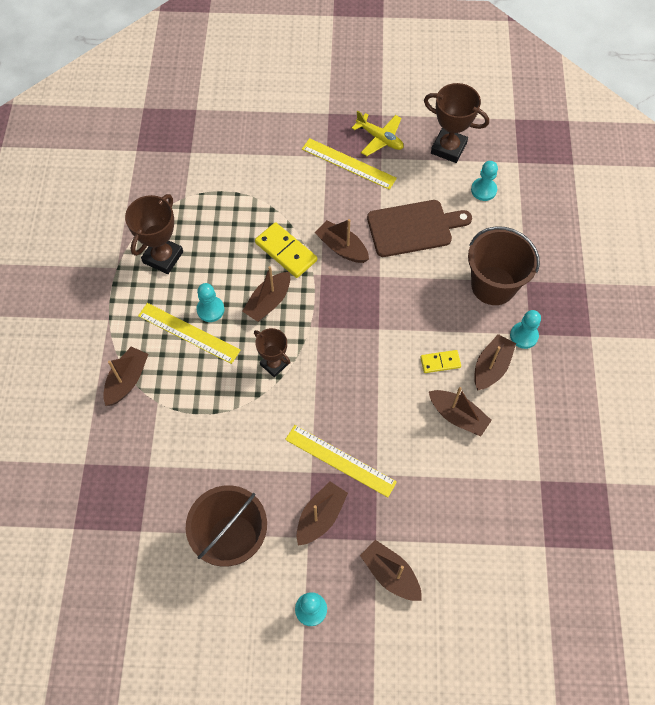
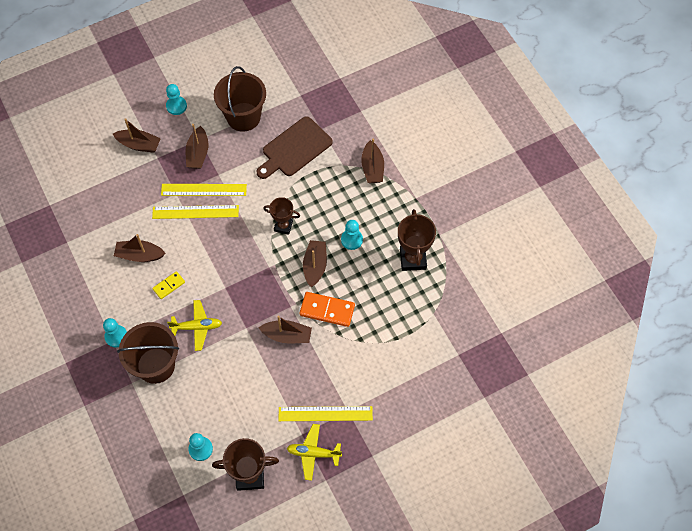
camera: 150 degrees right, 0 degrees up
yellow ruler [138,303,241,364] -> yellow ruler moved to [152,205,239,219]
yellow domino [255,222,317,278] -> orange domino [300,292,355,327]
brown cutting board [367,200,472,257] -> brown cutting board moved to [256,116,333,179]
brown boat [474,334,516,390] -> none
none -> yellow plane [167,300,222,351]

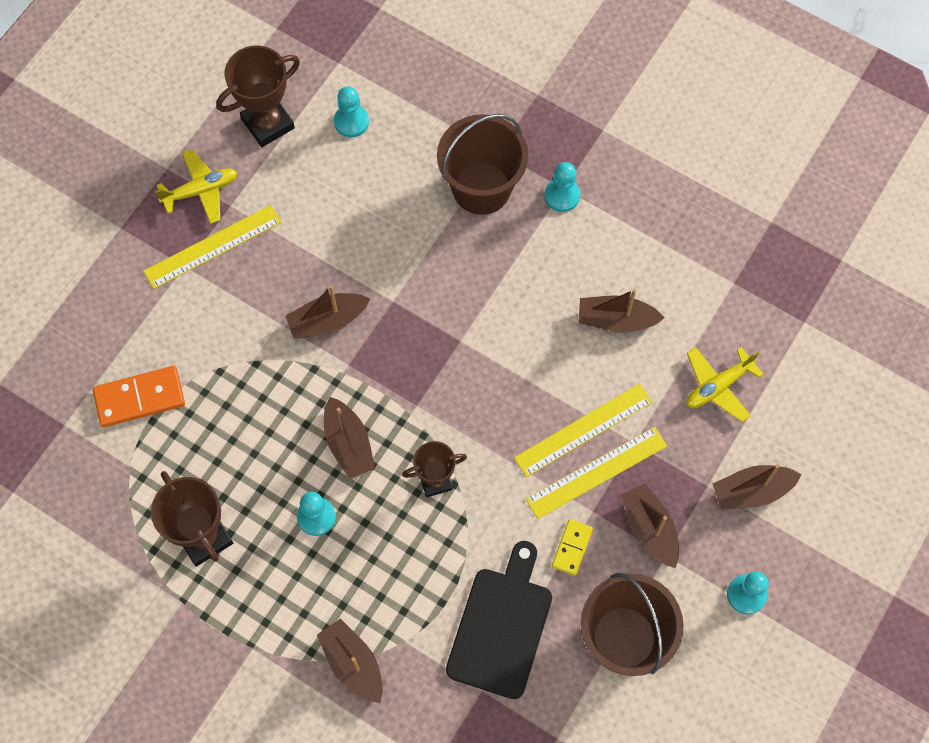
camera: 150 degrees right, 5 degrees up
brown boat [114,234,165,262] -> brown boat turned 150 degrees counterclockwise [578,289,664,332]
yellow domino [152,271,185,299] -> yellow domino moved to [552,519,593,576]
yellow plane [167,300,222,351] -> yellow plane moved to [686,347,764,422]
brown cutting board [256,116,333,179] -> black cutting board [446,541,552,699]
orange domino [300,292,355,327] -> orange domino moved to [92,366,185,427]

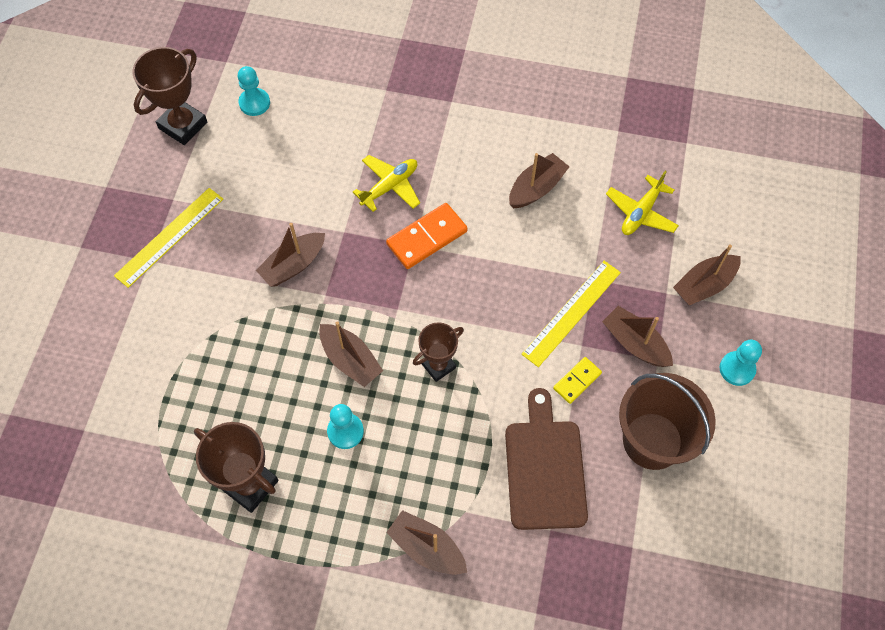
camera: 20 degrees left, 5 degrees down
orange domino [92,366,185,427] -> orange domino moved to [386,203,468,269]
yellow plane [155,149,237,224] -> yellow plane moved to [353,155,420,212]
brown bucket [437,114,528,215] -> none
black cutting board [446,541,552,699] -> brown cutting board [505,388,588,530]
yellow ruler [514,383,652,477] -> none
turquoise pawn [544,162,580,212] -> none
yellow domino [552,519,593,576] -> yellow domino turned 45 degrees clockwise [553,357,602,404]
brown boat [578,289,664,332] -> brown boat turned 150 degrees clockwise [509,153,569,208]

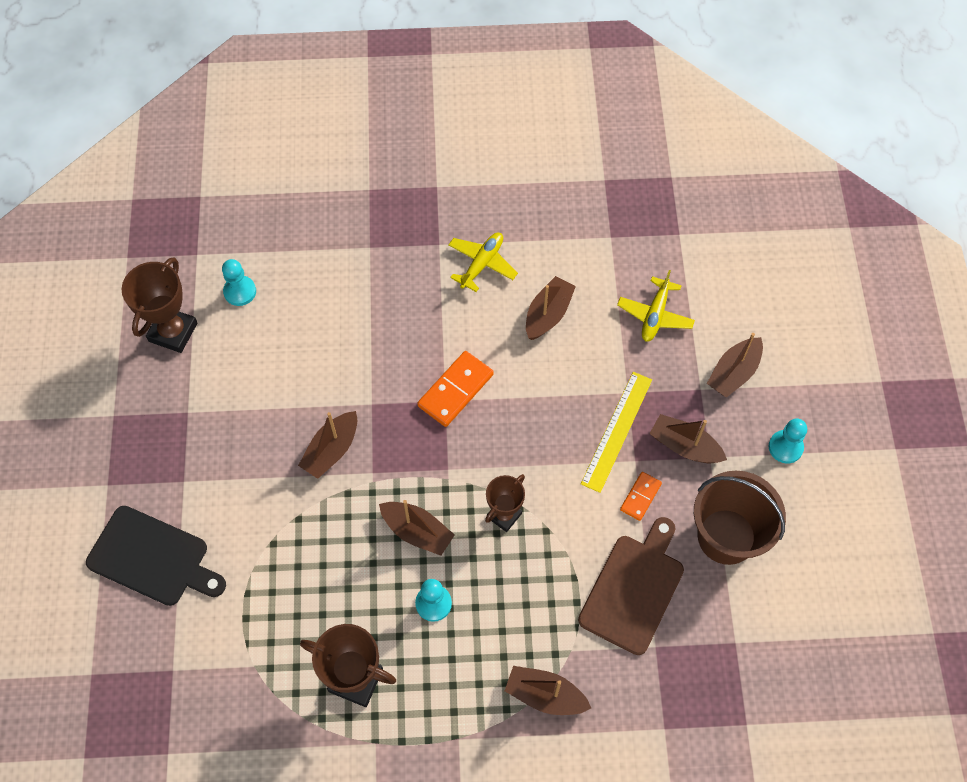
camera: 15 degrees left, 0 degrees up
yellow ruler [114,188,223,288] -> none
yellow plane [353,155,420,212] -> yellow plane moved to [448,233,518,292]
brown cutting board [505,388,588,530] -> brown cutting board turned 45 degrees clockwise [578,517,684,655]
yellow domino [553,357,602,404] -> orange domino [620,472,662,521]
none -> black cutting board [86,506,226,606]

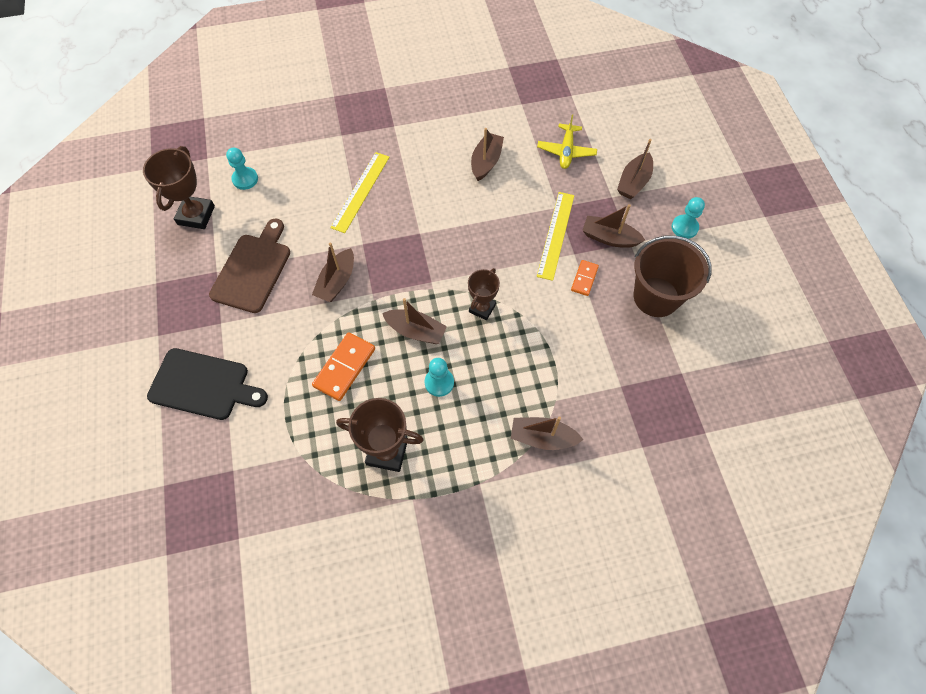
camera: 10 degrees left, 0 degrees up
orange domino [417,351,494,427] -> orange domino moved to [312,332,375,401]
yellow plane [448,233,518,292] -> none
brown cutting board [578,517,684,655] -> brown cutting board moved to [209,219,290,313]
none -> yellow ruler [330,152,390,233]

